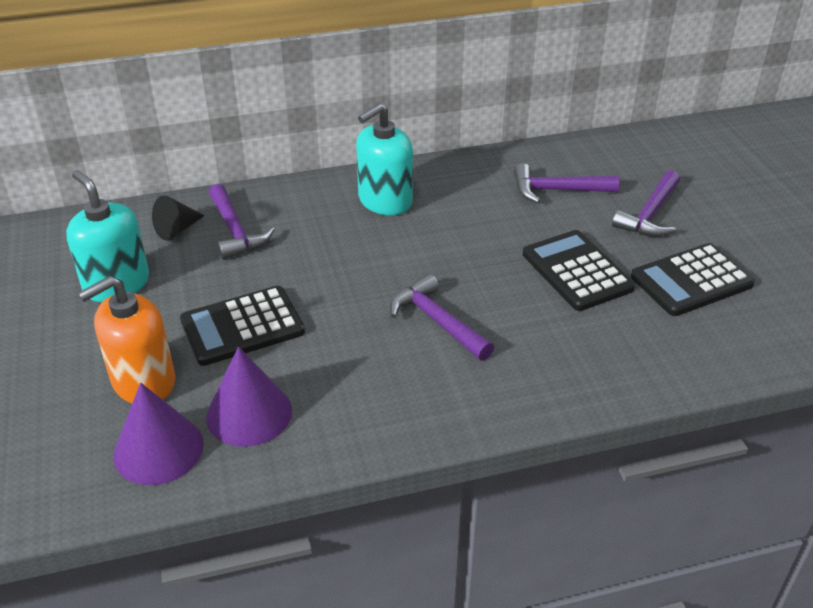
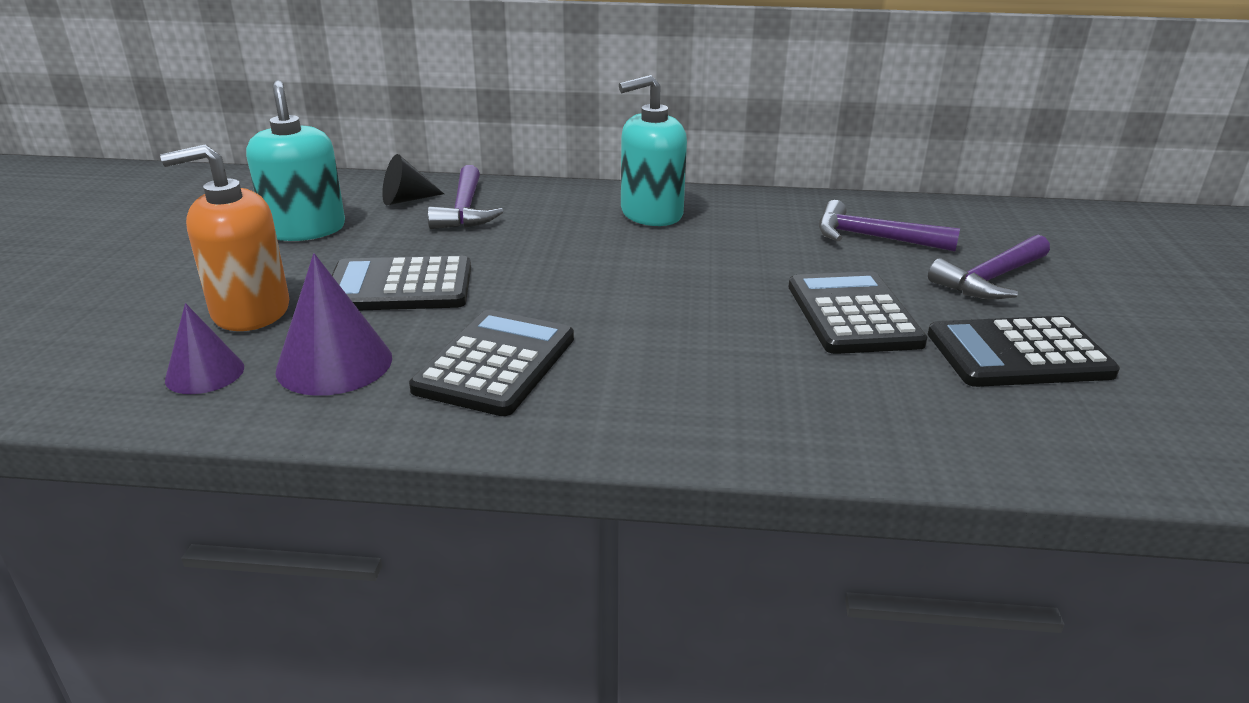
camera: 20 degrees right, 10 degrees down
purple cone [113,383,204,485] -> purple cone [165,303,244,394], size x0.64
purple hammer [390,274,494,361] -> none
none -> black calculator [409,310,574,416]

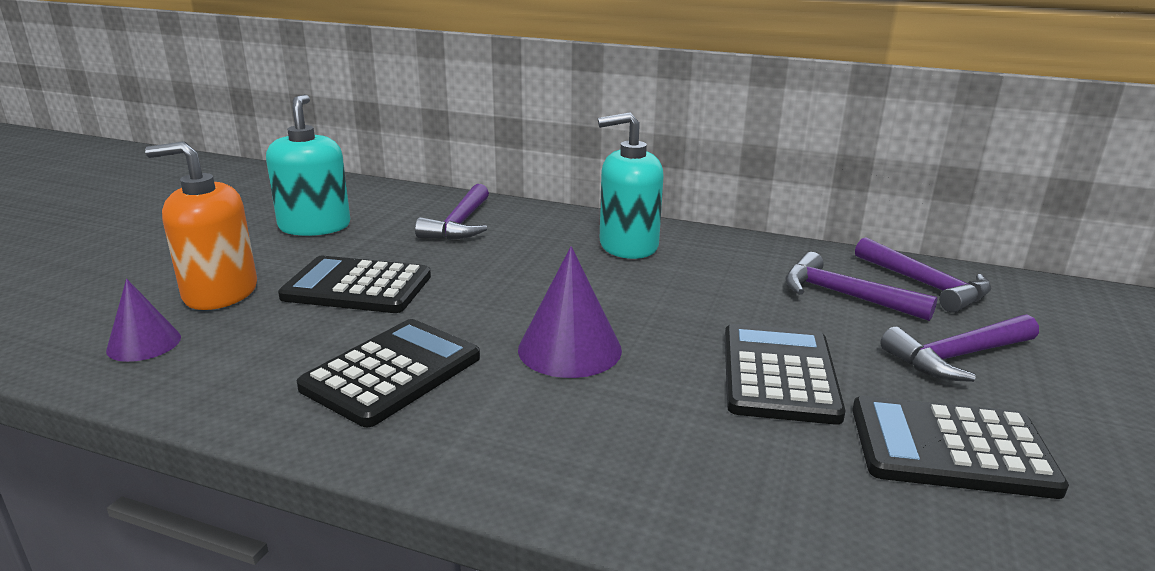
camera: 15 degrees right, 5 degrees down
purple cone [275,253,392,396] -> purple cone moved to [518,246,622,378]
black cone [382,154,444,205] -> none
none -> purple hammer [855,237,992,313]

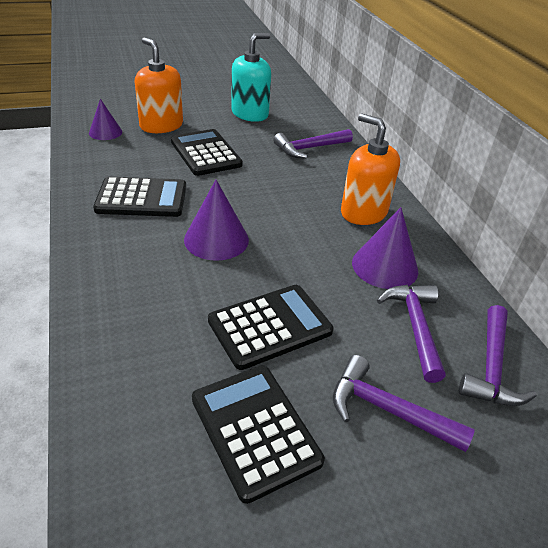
camera: 50 degrees right, 15 degrees up
turquoise soap dispenser [598,113,664,259] -> orange soap dispenser [341,113,400,225]
none -> purple cone [352,207,418,289]

